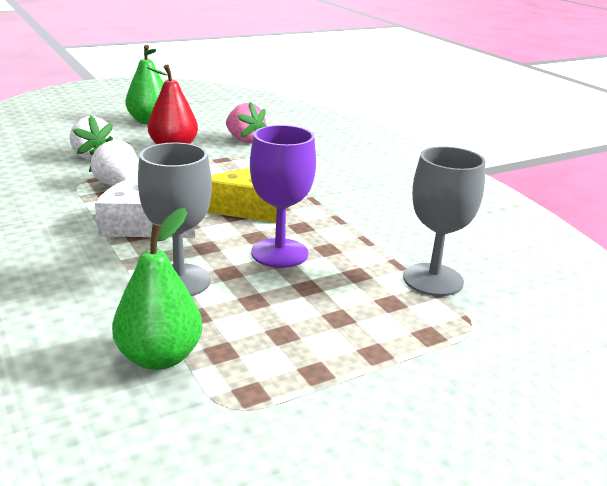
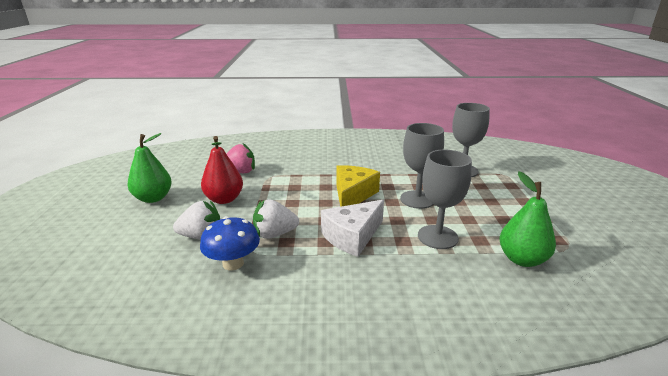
camera: 60 degrees left, 0 degrees up
purple goblet [250,125,316,268] -> grey goblet [400,123,444,209]
none -> blue mushroom [200,216,260,271]

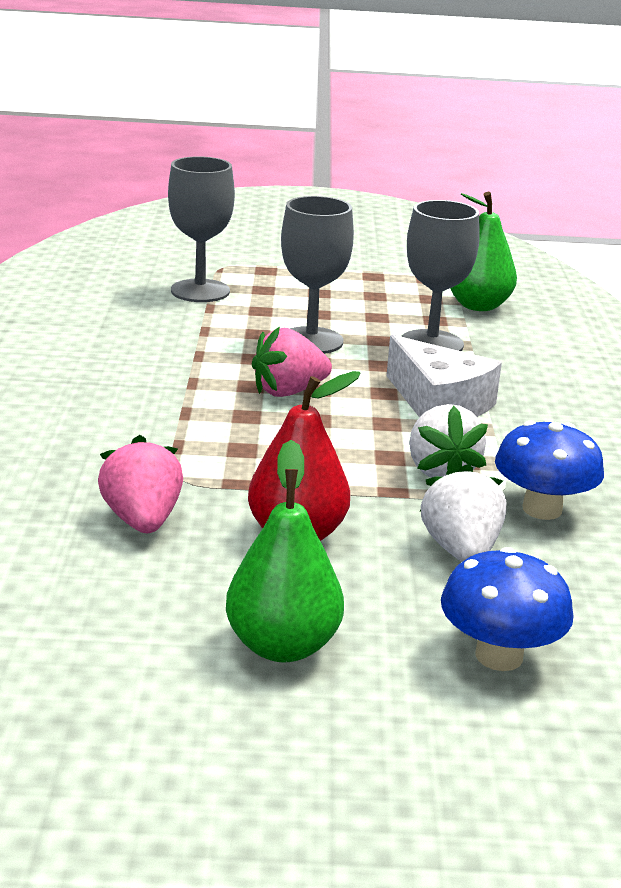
camera: 90 degrees left, 0 degrees up
yellow cheese [336,165,380,207] -> pink strawberry [252,327,332,397]
none -> blue mushroom [441,547,574,671]

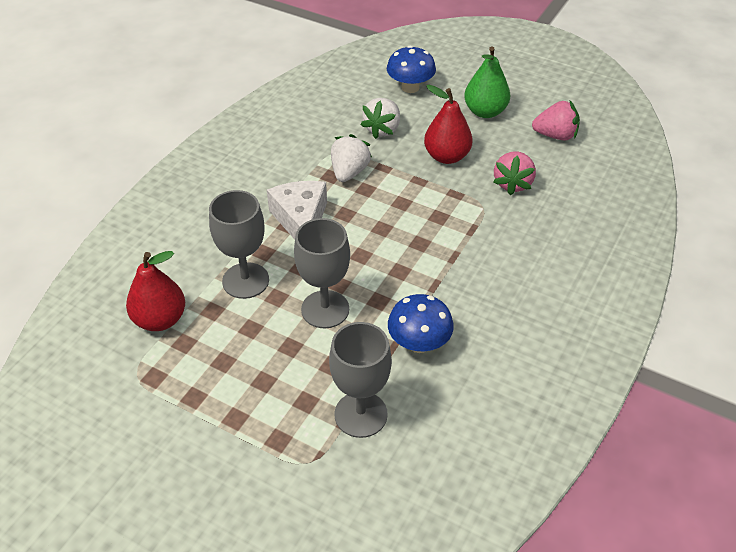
camera: 150 degrees left, 20 degrees up
pink strawberry [252,327,332,397] -> pink strawberry moved to [532,101,580,141]
green pear [450,192,517,311] -> red pear [126,251,185,331]
blue mushroom [495,421,604,520] -> blue mushroom moved to [388,294,454,353]

